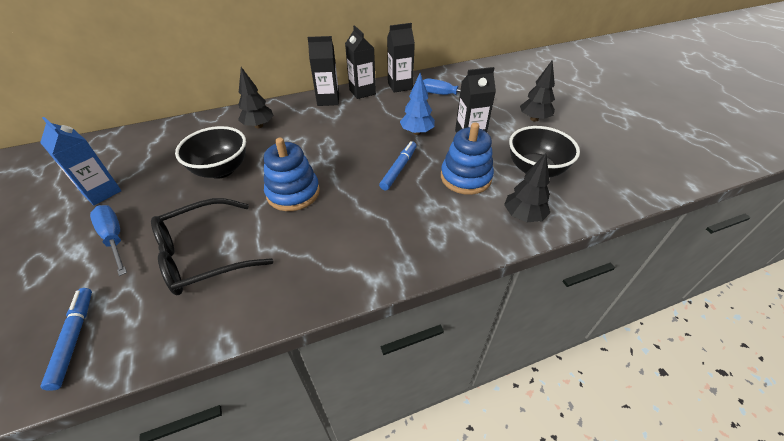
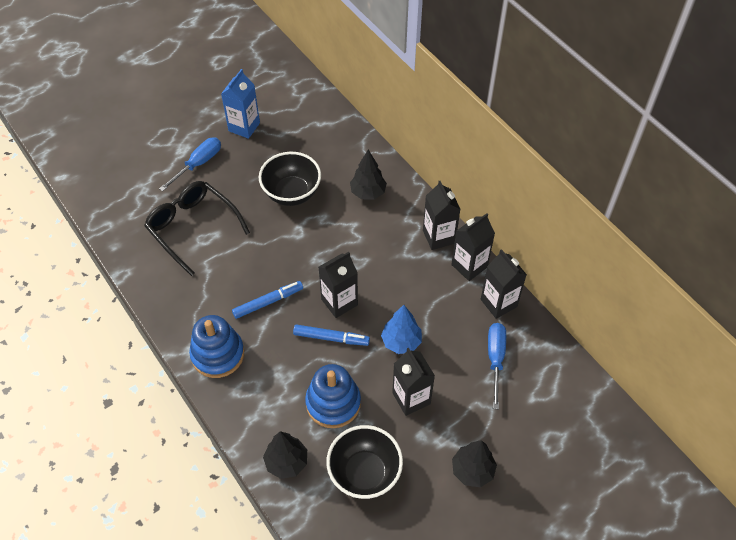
camera: 75 degrees right, 10 degrees up
blue marker [41,288,92,391] -> blue marker moved to [232,281,303,319]
blue stacking toy [264,138,320,211] -> blue stacking toy moved to [189,315,244,378]
none -> black carton [319,252,358,318]

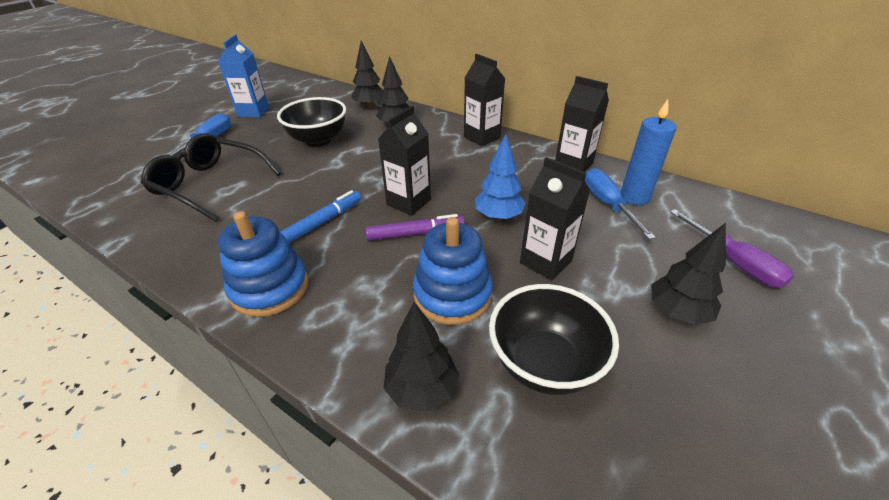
camera: 20 degrees left, 15 degrees down
blue marker [293,325,370,346] -> purple marker [366,214,464,241]
black carton [451,213,495,281] -> none
none -> black tree [351,41,383,108]
none -> blue candle [621,99,676,205]
none -> purple screwdriver [670,209,794,288]

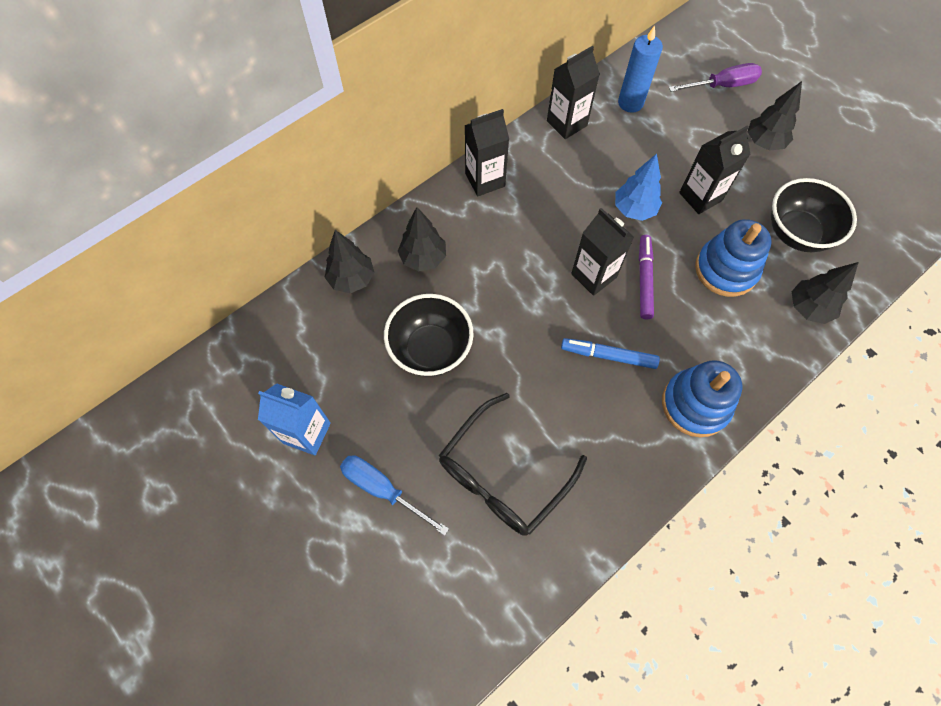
camera: 75 degrees left, 25 degrees up
blue marker [280,190,361,244] -> blue marker turned 45 degrees counterclockwise [561,338,660,369]
blue screwdriver [585,168,656,239] -> none

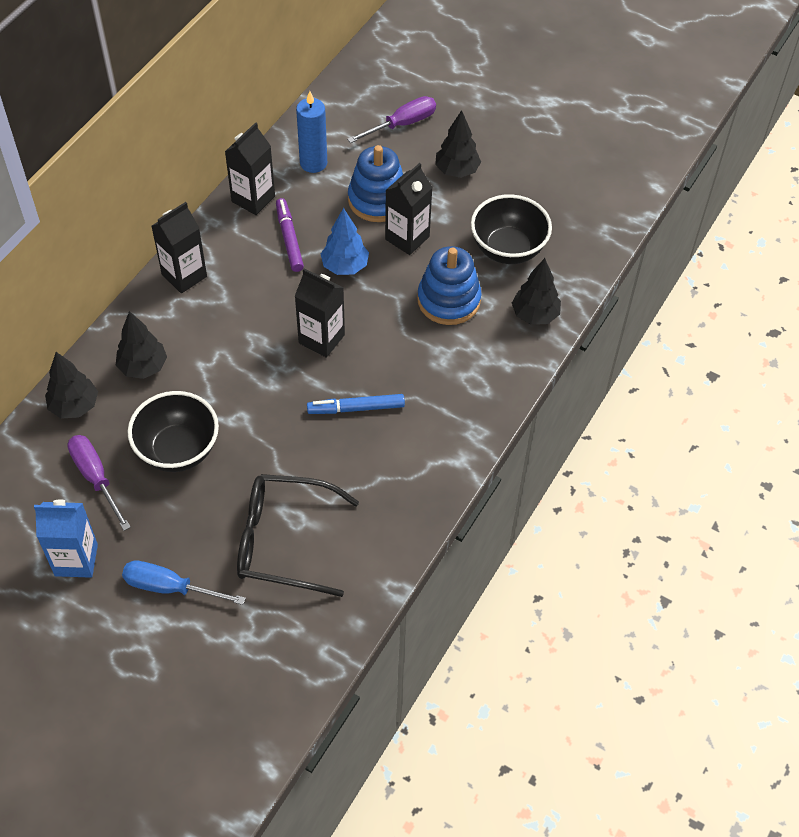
camera: 20 degrees left, 10 degrees down
black glasses [439,393,587,536] -> black glasses turned 75 degrees clockwise [237,474,359,597]
purple marker [639,235,654,319] -> purple marker moved to [276,198,304,272]
blue stacking toy [662,360,742,437] -> blue stacking toy moved to [348,145,403,222]
none -> purple screwdriver [67,435,131,531]

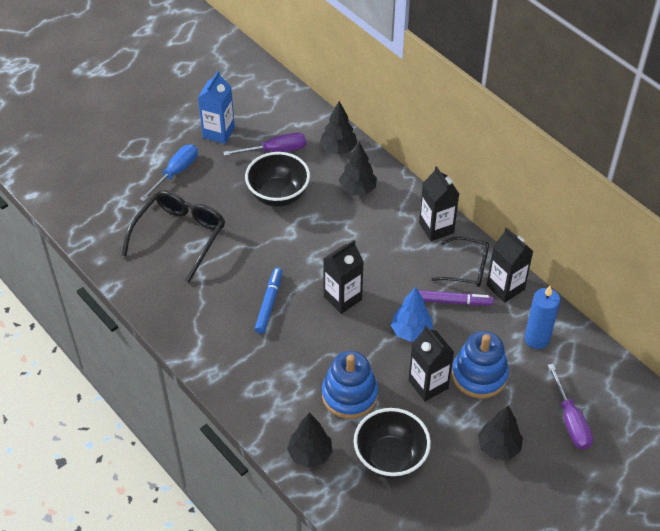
camera: 110 degrees right, 5 degrees down
none -> black glasses [431,236,489,287]

